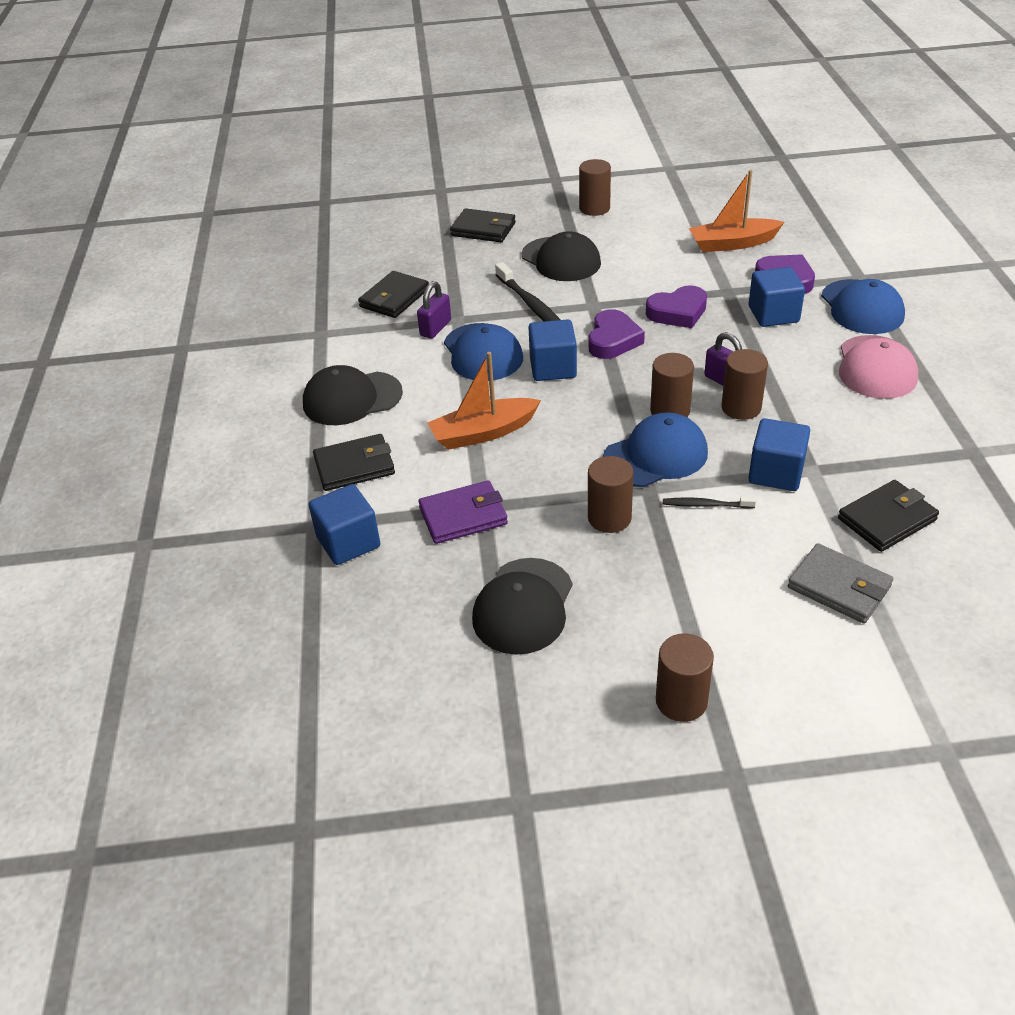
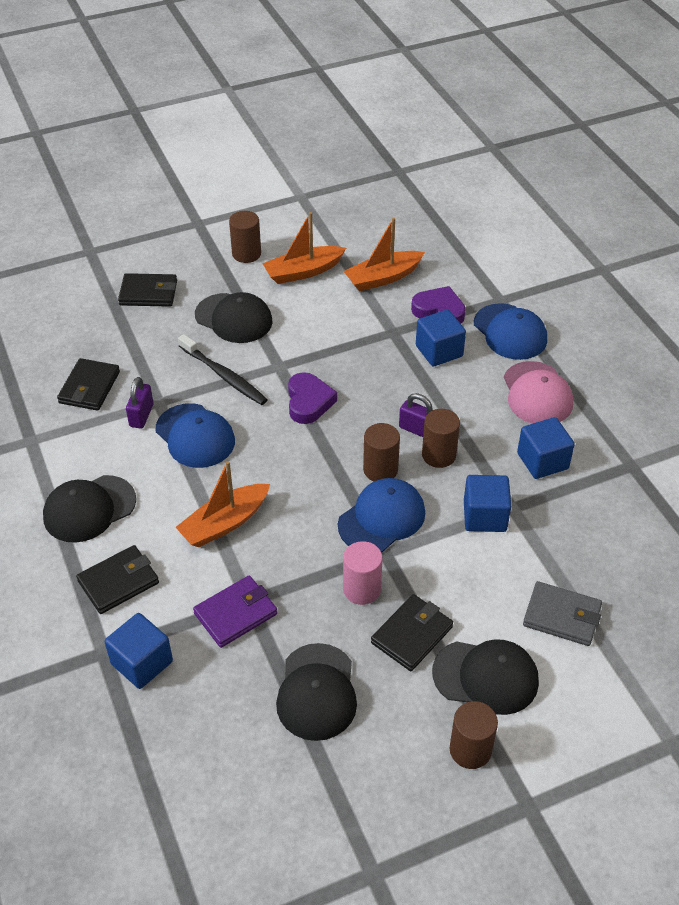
camera: 20 degrees left, 5 degrees up
blue cube [528,319,577,381] -> blue cube moved to [517,417,575,479]
brown cylinder [588,456,634,533] -> pink cylinder [343,541,382,605]
purple heart [646,285,707,328] -> none
black toothbrush [663,497,756,508] -> none
black wallet [838,480,939,552] -> black wallet moved to [371,594,453,671]
none -> orange boat [262,212,346,284]
none -> black cap [432,639,539,715]

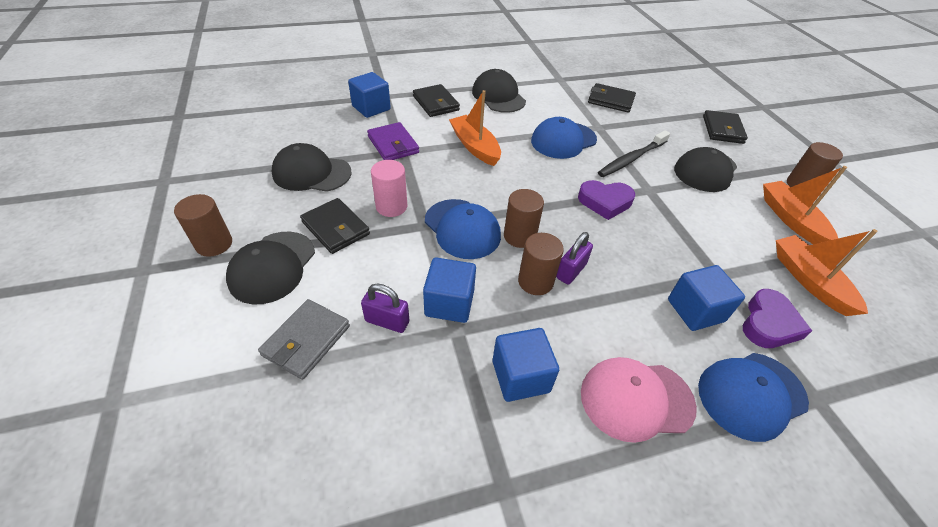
camera: 95 degrees right, 0 degrees up
purple padlock [126,377,153,429] -> purple padlock moved to [361,284,409,333]

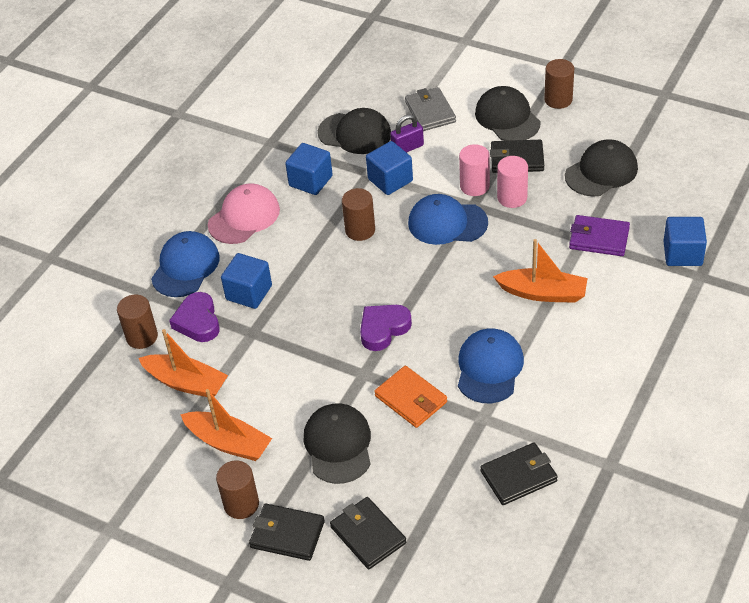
camera: 140 degrees right, 0 degrees up
black wallet [413,84,460,117] -> black wallet moved to [249,504,325,561]
black cap [472,69,526,113] -> black cap moved to [318,108,391,154]
brown cylinder [504,189,544,248] -> brown cylinder moved to [117,294,158,349]
purple padlock [556,232,593,285] -> none
black toothbrush [598,130,670,177] -> orange wallet [374,366,447,428]
none -> pink cylinder [459,144,490,196]

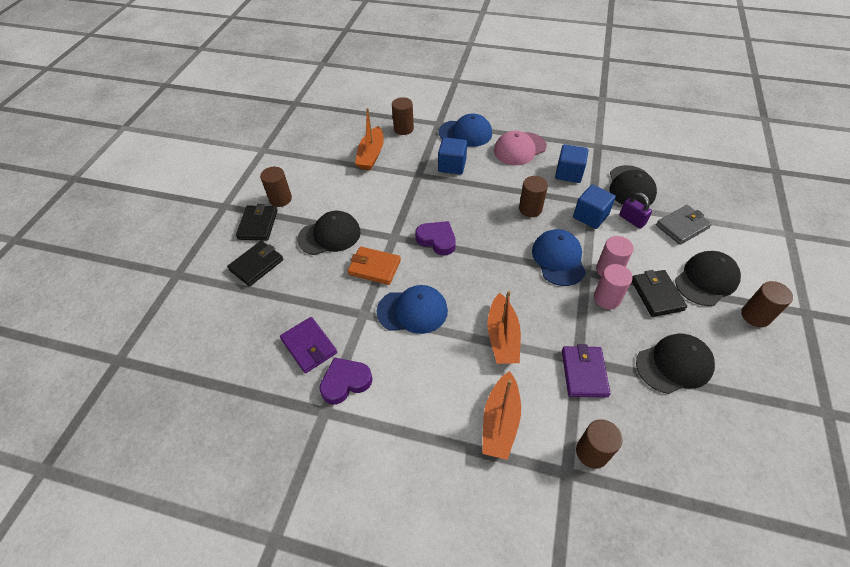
camera: 75 degrees right, 5 degrees up
purple heart [169,292,220,342] -> purple heart moved to [319,357,373,405]
orange boat [180,389,272,461] -> orange boat moved to [482,371,521,460]
pink cap [208,183,280,244] -> pink cap turned 120 degrees clockwise [494,131,546,165]
orange wallet [374,366,447,428] -> orange wallet turned 75 degrees clockwise [348,246,401,285]
black wallet [480,443,558,505] -> purple wallet [280,317,337,373]
black cap [565,139,638,197] -> black cap turned 60 degrees counterclockwise [636,334,715,394]
blue cube [663,217,707,266] -> brown cylinder [576,419,622,469]

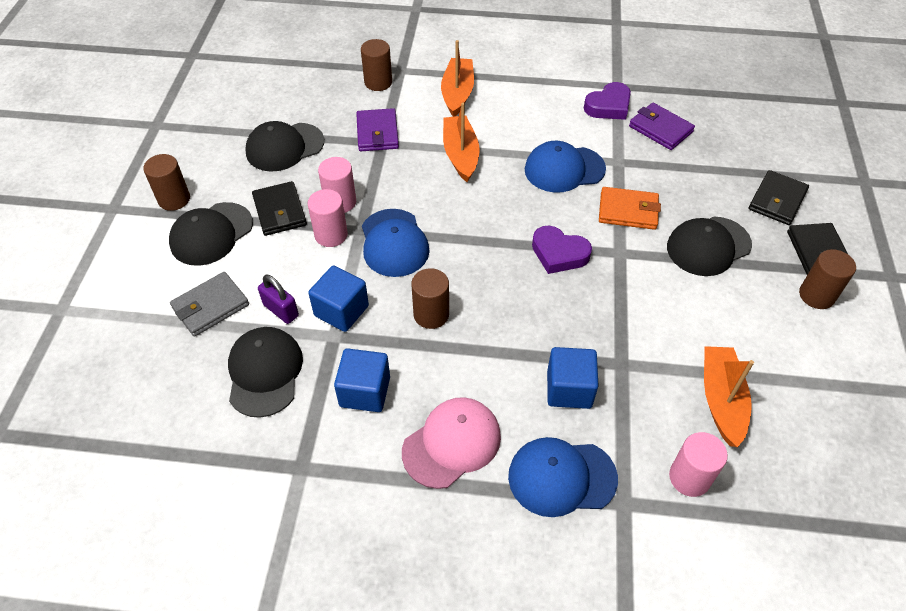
camera: 170 degrees right, 0 degrees up
brown cylinder [392,97,414,135] -> pink cylinder [669,432,728,497]

